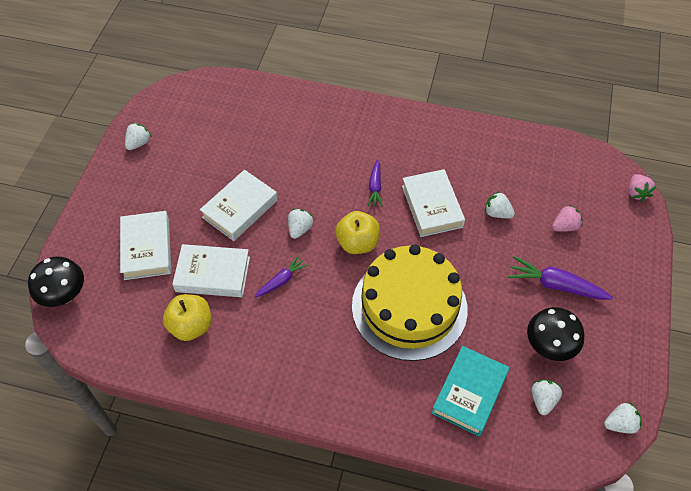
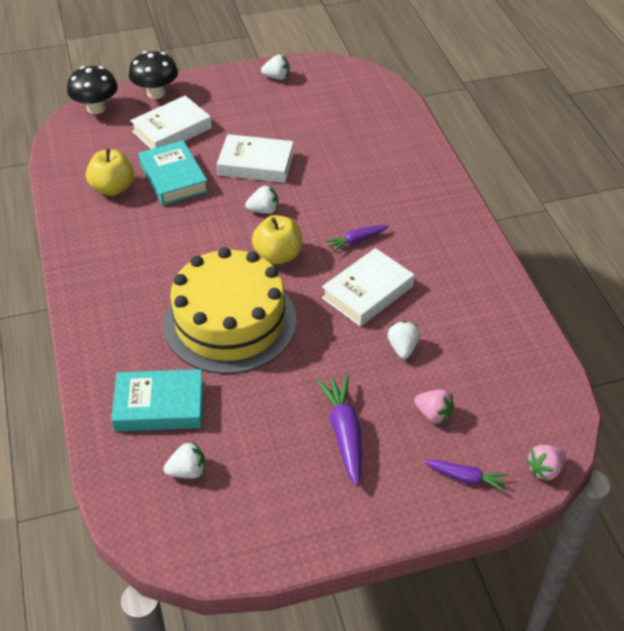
camera: 60 degrees right, 10 degrees down
white book [172,244,250,297] -> turquoise book [139,140,209,206]
purple carrot [255,255,309,297] -> purple carrot moved to [425,460,509,492]
black mushroom [527,307,585,361] -> black mushroom moved to [129,51,178,99]
white strawberry [604,403,642,434] -> none

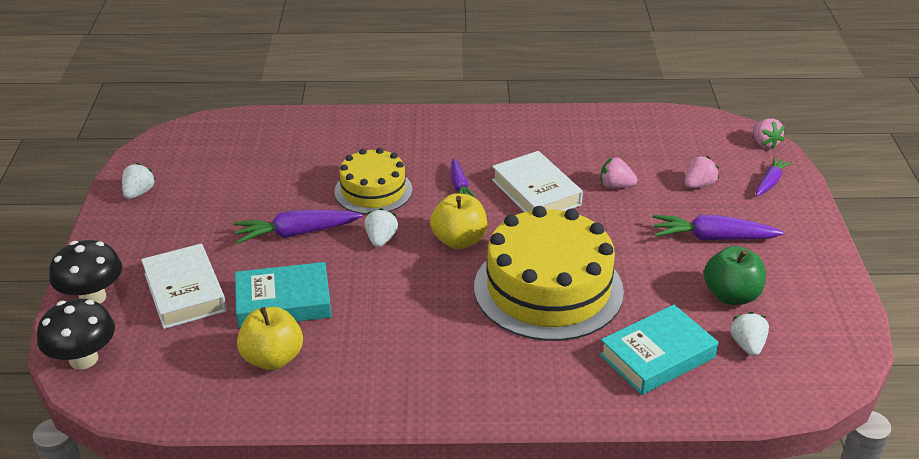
camera: 75 degrees left, 10 degrees down
turquoise book [111,369,203,431] -> turquoise book turned 45 degrees clockwise [599,305,718,395]
white book [217,134,294,183] -> purple carrot [233,210,363,244]
white strawberry [388,321,420,359] -> pink strawberry [601,157,638,188]
none -> yellow cake [334,148,412,214]
none -> green apple [704,246,766,305]

